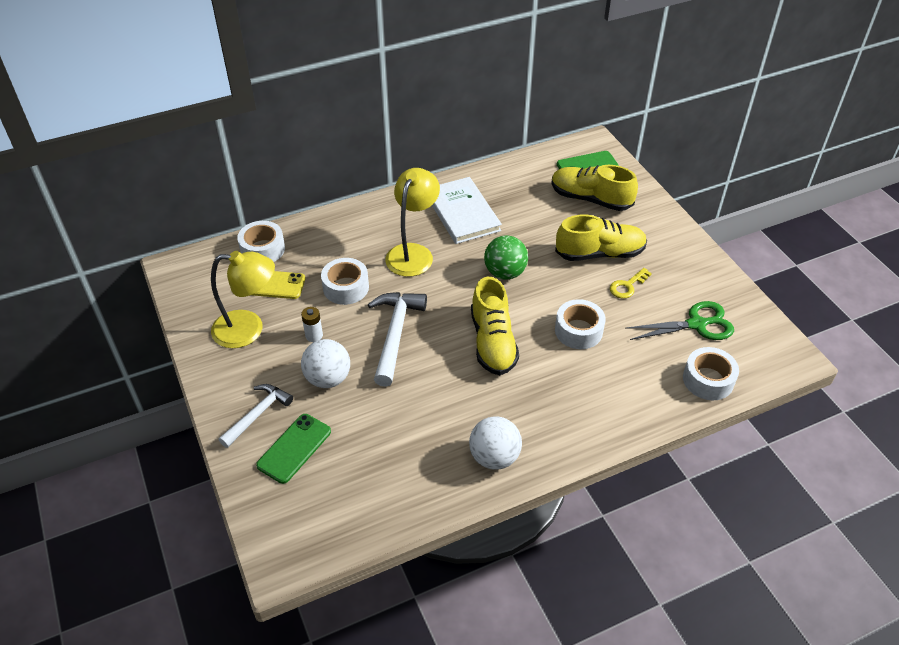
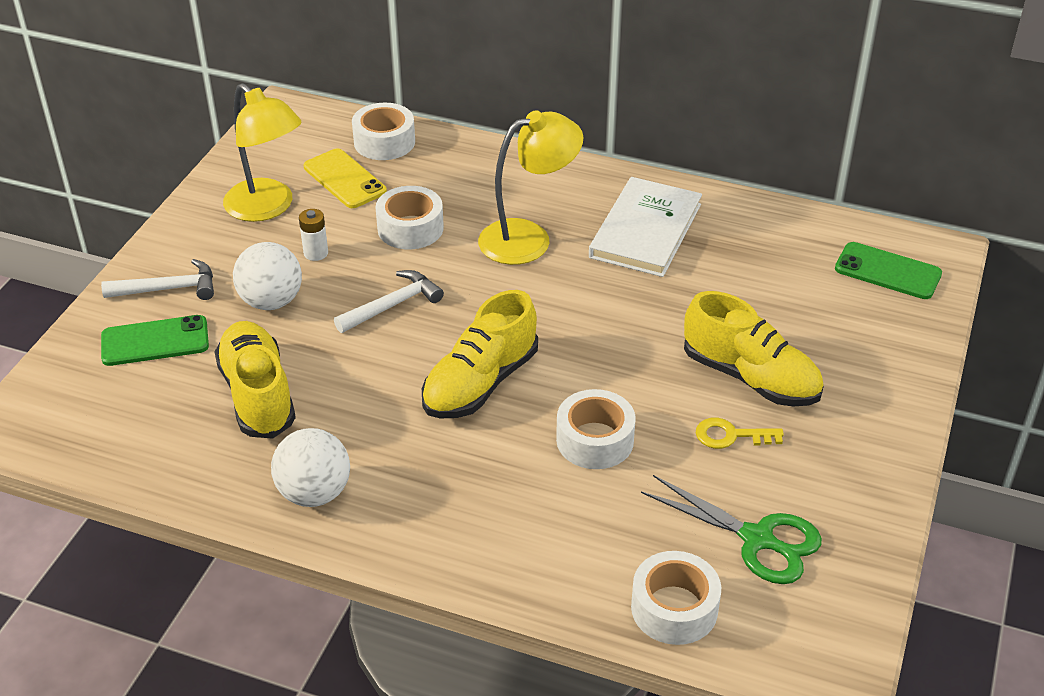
camera: 45 degrees right, 5 degrees down
white hammer [368,292,427,387] -> white hammer [334,270,444,333], size x0.66
green ball [484,235,528,280] -> none
yellow shoe [551,165,638,211] -> yellow shoe moved to [215,321,296,438]

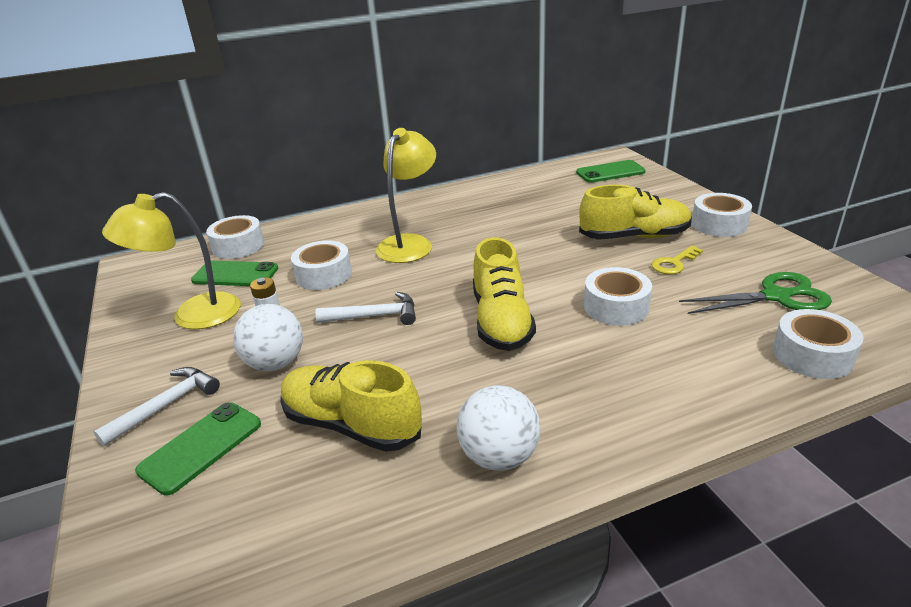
camera: 40 degrees left, 10 degrees down
yellow lamp [223,83,301,222] -> yellow lamp turned 150 degrees clockwise [102,192,241,330]
yellow phone [304,148,387,208] -> green phone [191,261,278,286]
white hammer [334,270,444,333] -> white hammer turned 75 degrees clockwise [316,292,416,325]
white book [589,177,702,277] -> none
none -> white tape [692,193,752,237]

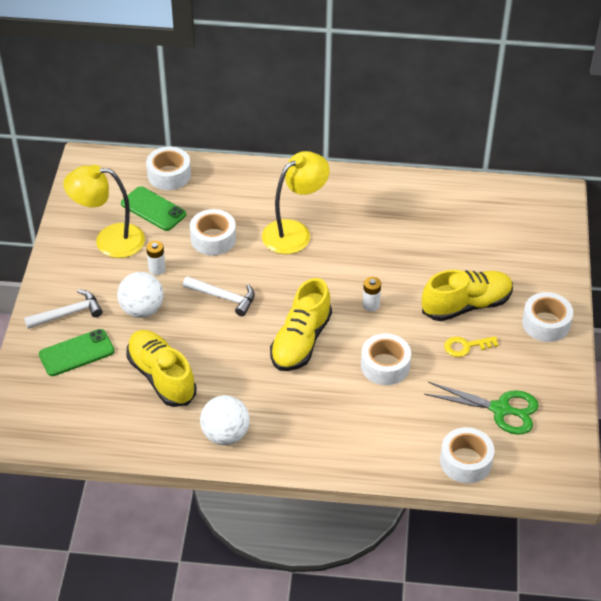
camera: 25 degrees right, 15 degrees up
green phone [576,160,646,183] -> none
yellow shoe [579,185,692,240] -> yellow shoe turned 45 degrees counterclockwise [422,270,513,321]
none -> white battery [363,277,381,312]

